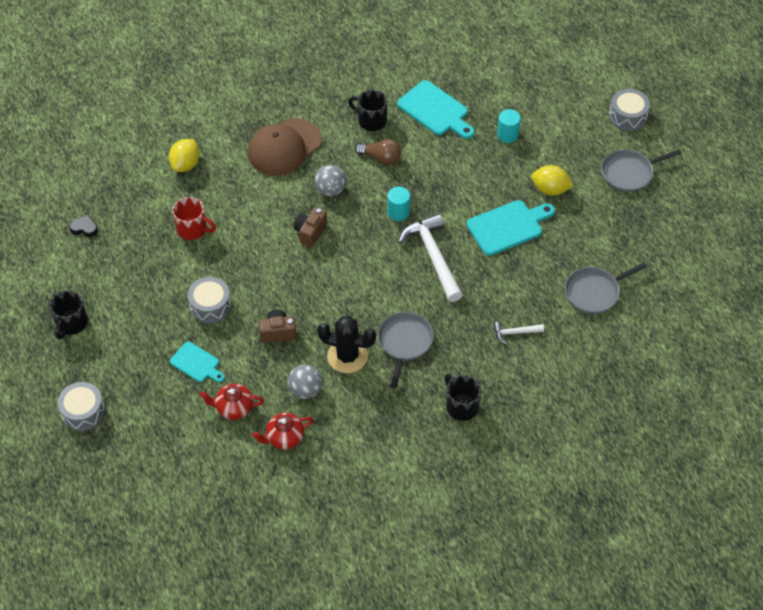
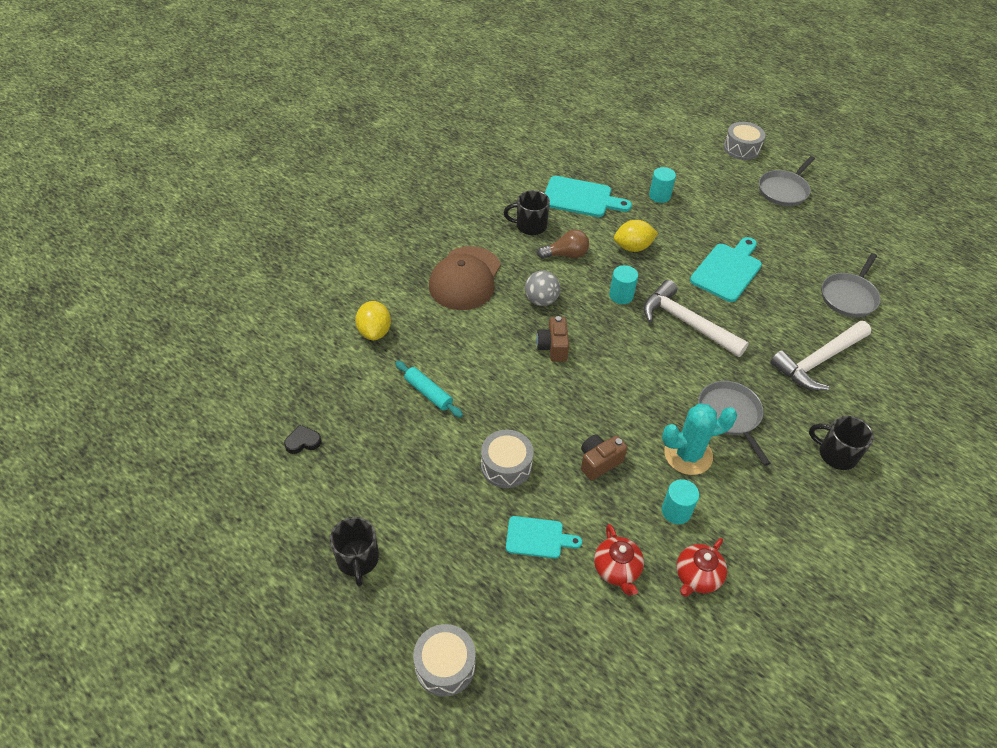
camera: 30 degrees left, 5 degrees down
red mug [172,197,216,240] -> turquoise rolling pin [395,361,463,418]
red teapot [199,384,264,420] -> red teapot turned 75 degrees counterclockwise [594,524,644,596]
grey ball [288,364,323,399] -> turquoise cylinder [662,479,699,524]
black cactus [317,316,376,373] -> turquoise cactus [662,403,737,475]
white hammer [493,322,544,344] -> white hammer [770,321,871,390], size x2.09
yellow lemon [531,165,574,196] -> yellow lemon moved to [614,220,658,252]

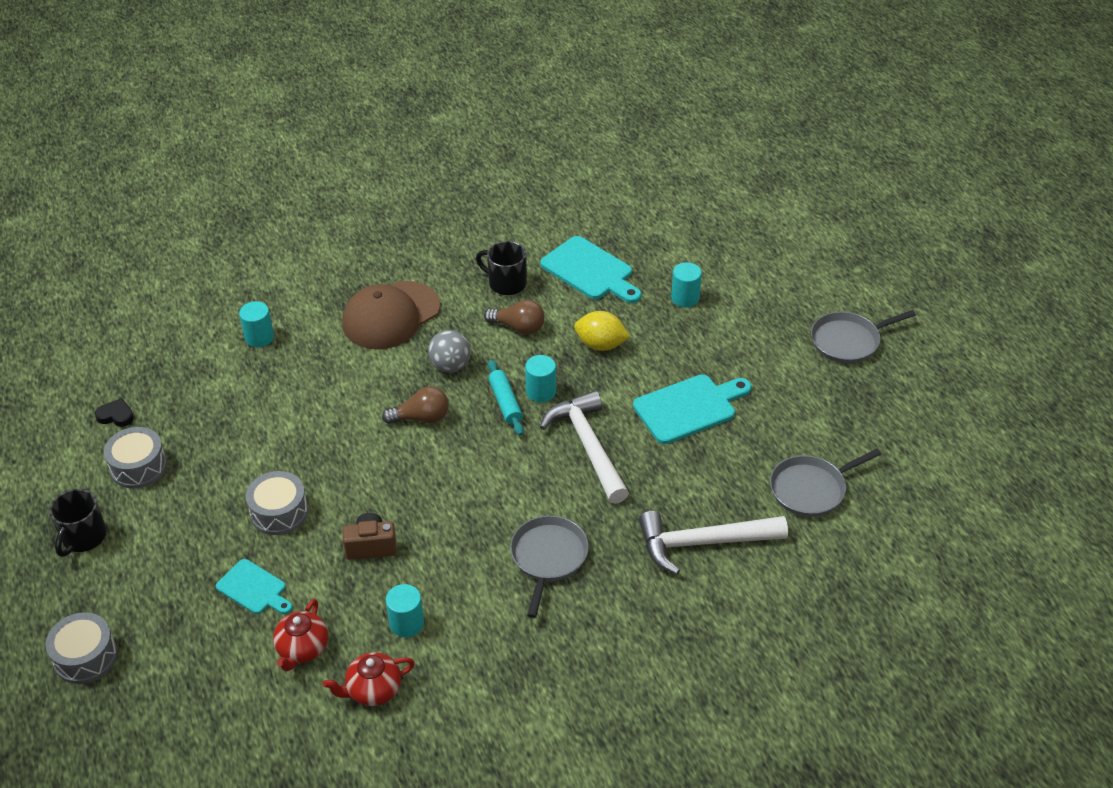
camera: 30 degrees right, 5 degrees down
yellow lemon [355,301,391,340] -> turquoise cylinder [239,301,274,347]
turquoise rolling pin [395,361,463,418] -> turquoise rolling pin moved to [488,360,524,436]
brown camera [536,316,569,362] -> brown light bulb [382,386,449,424]
turquoise cactus [662,403,737,475] -> none
grey drum [723,122,765,160] -> grey drum moved to [104,427,167,489]
black mug [809,416,874,470] -> none

